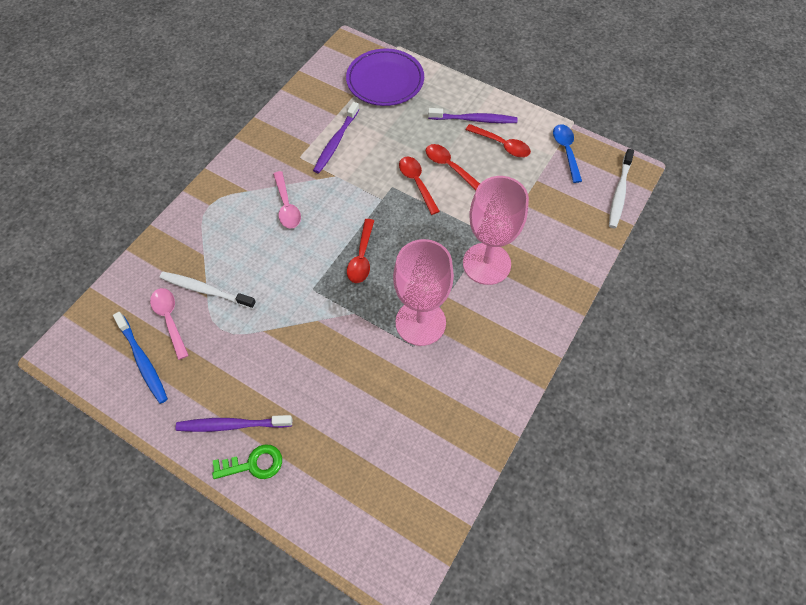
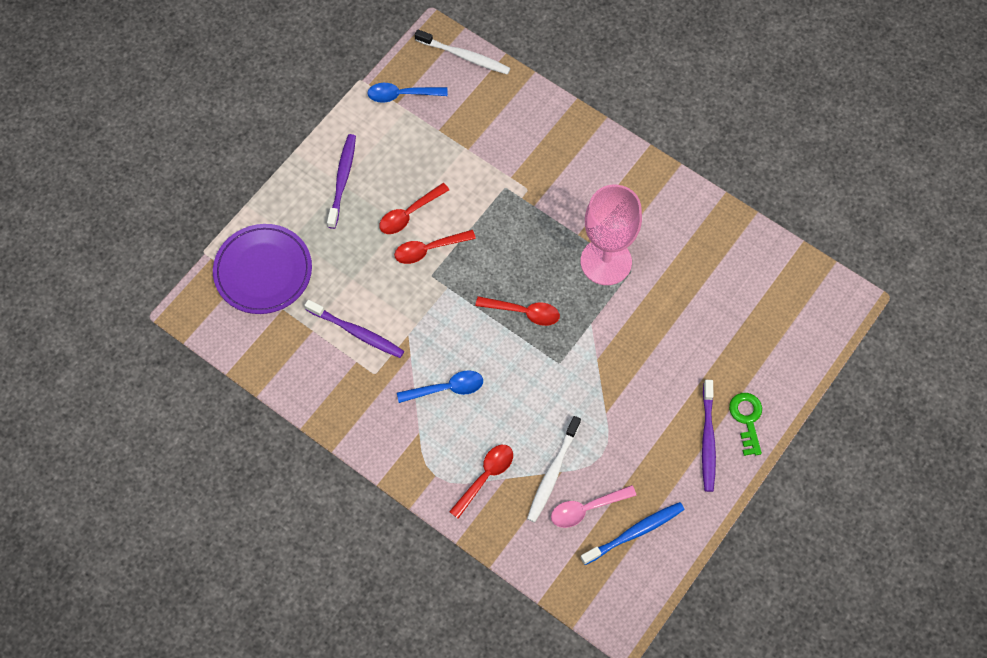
camera: 85 degrees left, 5 degrees up
pink spoon [273,171,301,229] -> blue spoon [397,370,483,403]
pink goblet [463,176,529,285] -> none
red spoon [465,124,531,157] -> red spoon moved to [449,445,513,519]

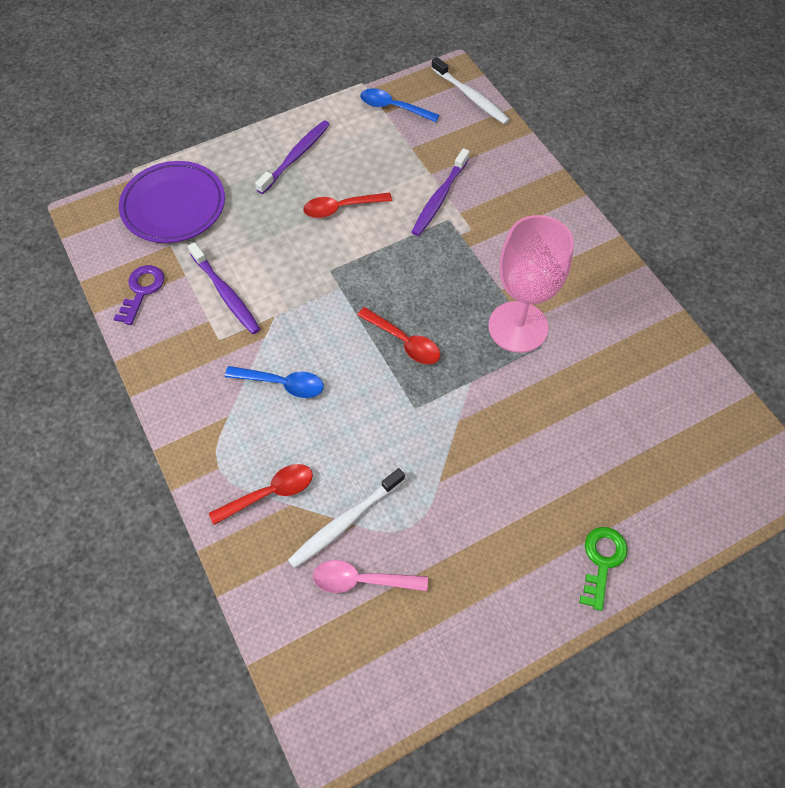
camera: 25 degrees right, 5 degrees down
red spoon [394,230,476,264] -> none
blue toothbrush [580,502,685,565] -> none
purple toothbrush [702,380,716,492] -> purple toothbrush moved to [412,148,470,236]
none -> purple key [114,265,164,325]

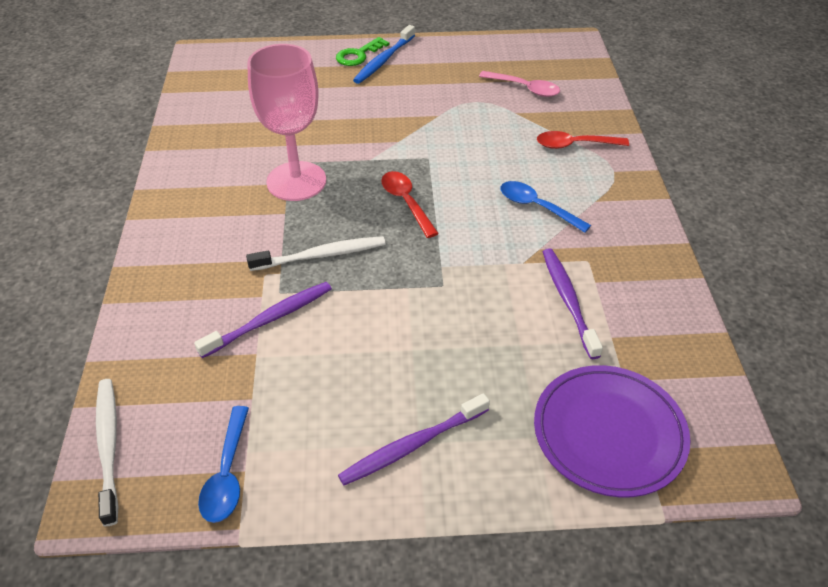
camera: 155 degrees left, 15 degrees down
purple key [114,265,164,325] -> none
white toothbrush [288,468,405,568] -> white toothbrush moved to [246,236,385,271]
red spoon [303,192,392,218] -> none
blue spoon [360,88,439,122] -> blue spoon turned 45 degrees clockwise [198,406,249,523]
none -> blue toothbrush [353,25,415,84]

